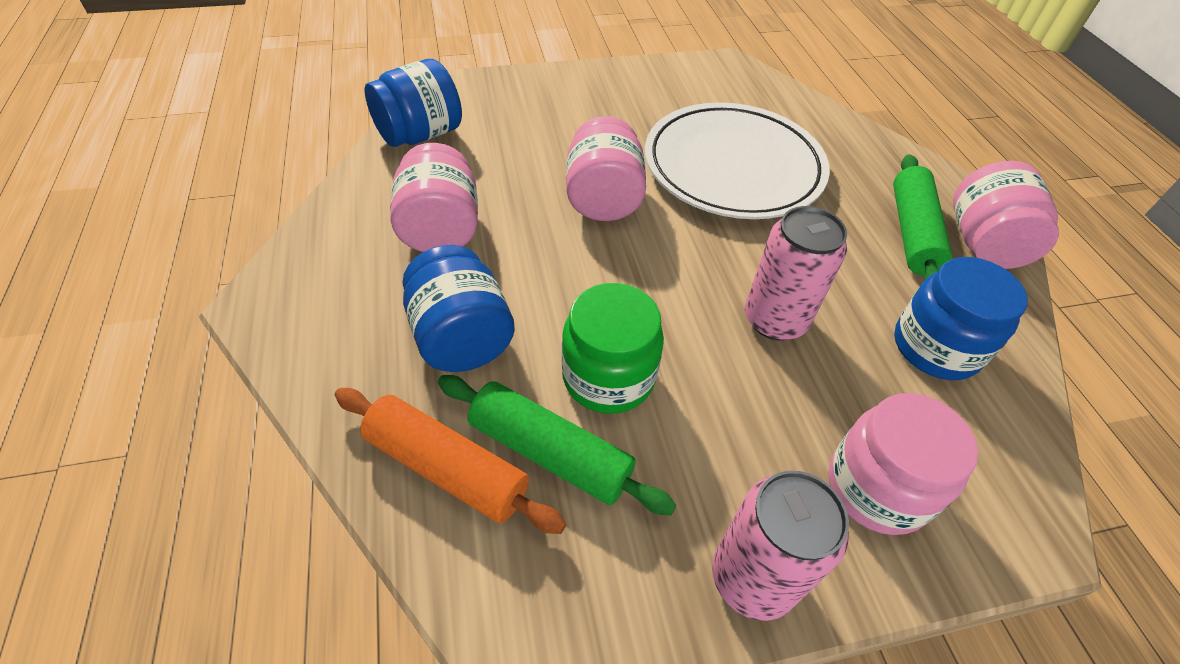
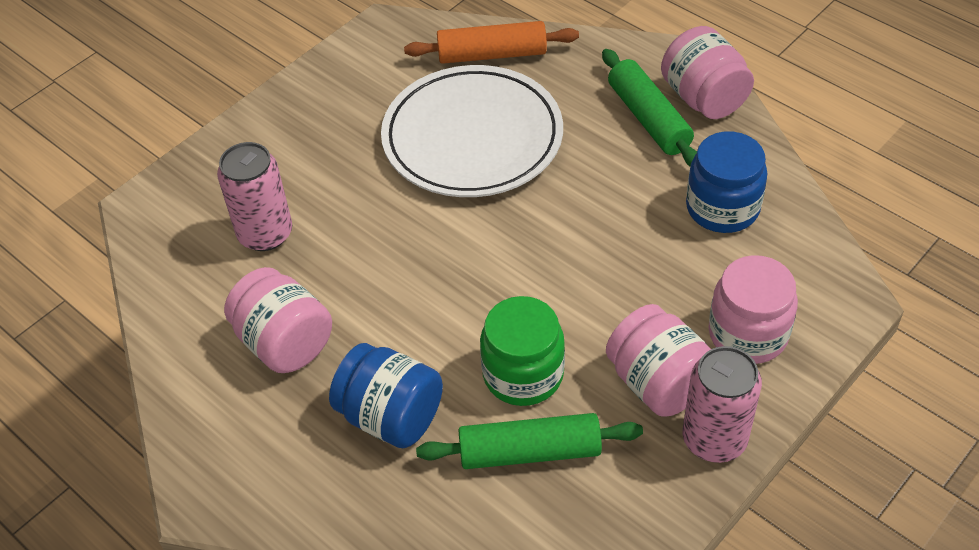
camera: 30 degrees left, 0 degrees up
orange rolling pin [335,388,566,534] -> orange rolling pin moved to [404,21,579,64]
blue jar [365,59,462,147] -> none
pink jar [566,116,646,221] -> pink jar moved to [606,304,711,417]
pink can [745,206,847,340] -> pink can moved to [217,142,292,251]

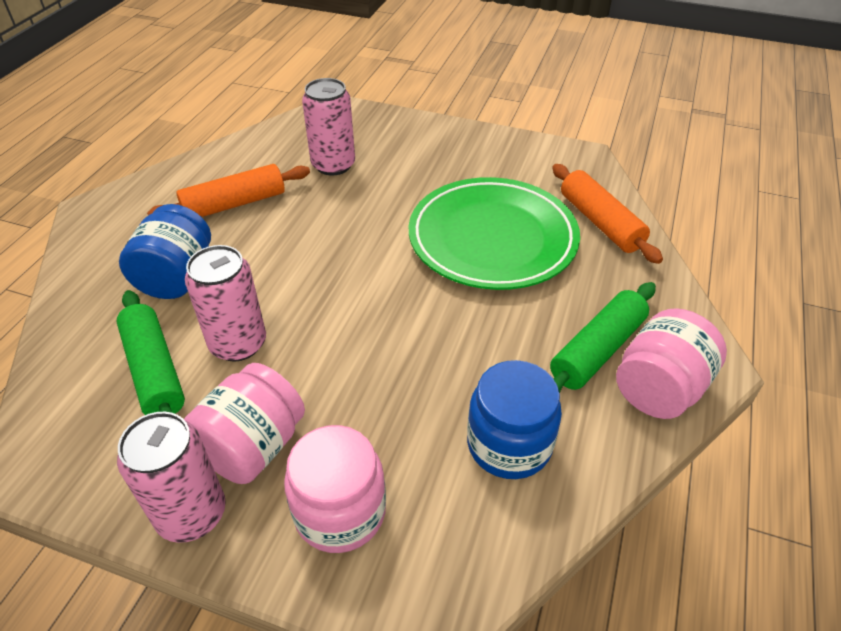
camera: 65 degrees right, 5 degrees down
pink jar [224,267,332,373] -> orange rolling pin [147,164,310,217]
white plate [381,65,563,197] -> green plate [409,177,580,290]
green jar [480,296,565,406] -> pink can [185,245,266,362]

